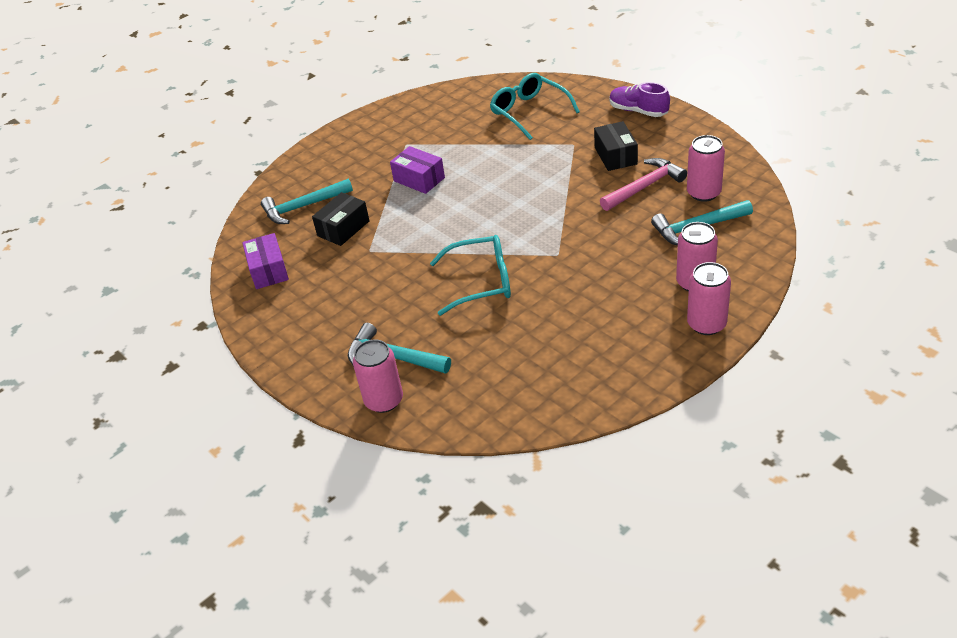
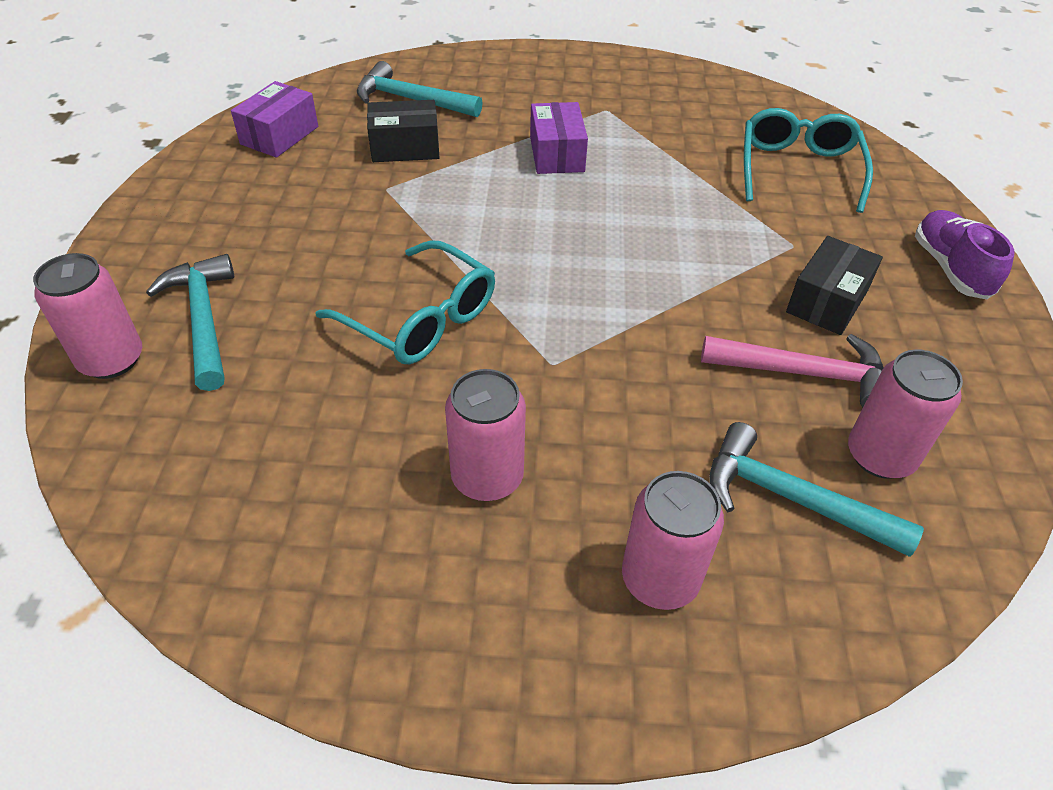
camera: 40 degrees right, 5 degrees up
pink can [687,262,731,335] -> pink can moved to [445,369,526,501]

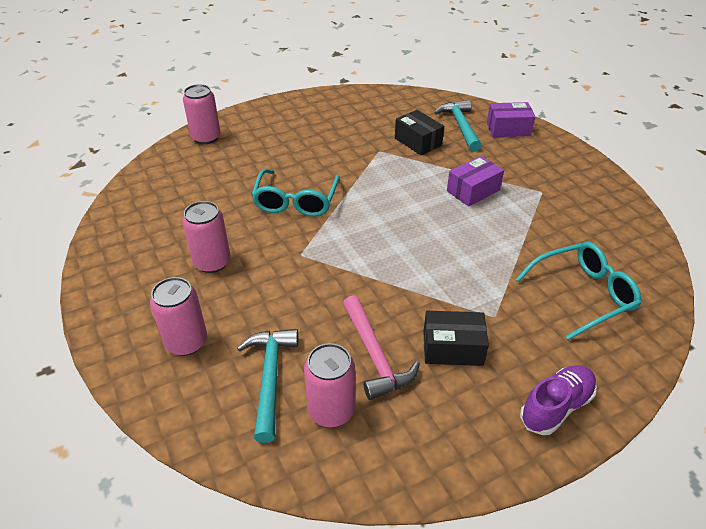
camera: 60 degrees right, 5 degrees down
turquoise hammer [146,254,234,391] -> none
purple box [231,81,318,158] -> purple box moved to [487,102,535,137]

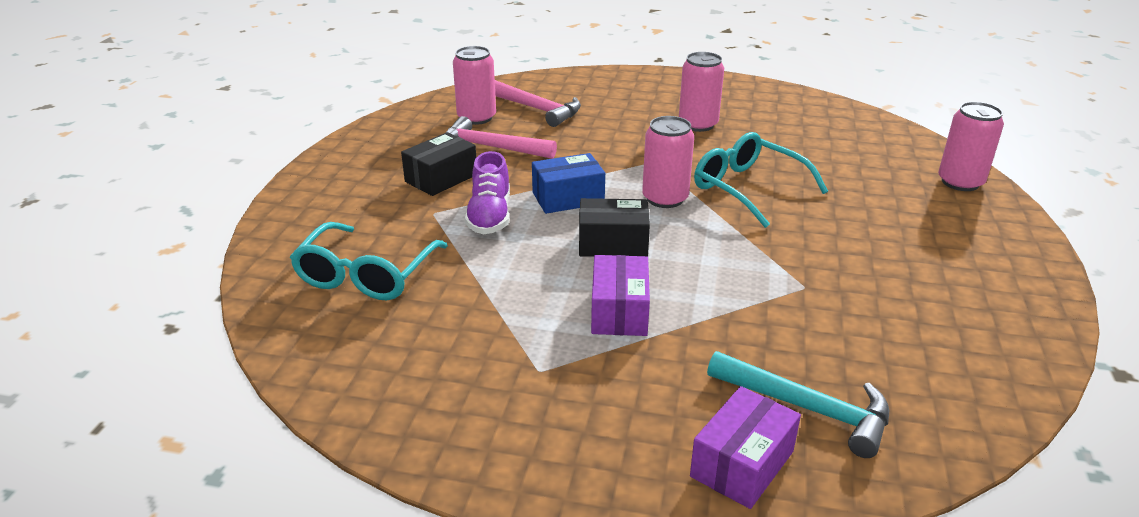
camera: 130 degrees right, 10 degrees down
pink can [150,277,207,356] -> pink can moved to [642,116,694,208]
turquoise hammer [237,329,298,443] -> pink hammer [495,80,581,127]
black box [395,110,444,155] -> black box moved to [579,198,650,257]
purple shoe [520,365,597,435] -> purple shoe moved to [465,151,510,234]
none -> blue box [532,153,605,214]

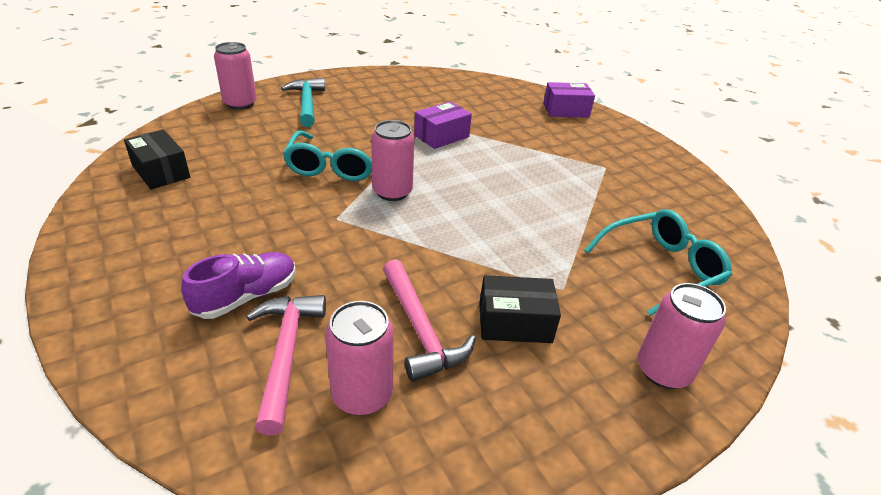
camera: 135 degrees left, 5 degrees up
purple shoe [465,151,510,234] -> purple shoe moved to [181,252,296,319]
blue box [532,153,605,214] -> none
black box [579,198,650,257] -> black box moved to [124,130,190,190]
purple box [591,255,650,336] -> purple box moved to [414,101,472,149]
pink can [679,52,724,132] -> pink can moved to [637,283,726,389]
turquoise hammer [707,351,889,458] -> turquoise hammer moved to [281,78,325,127]

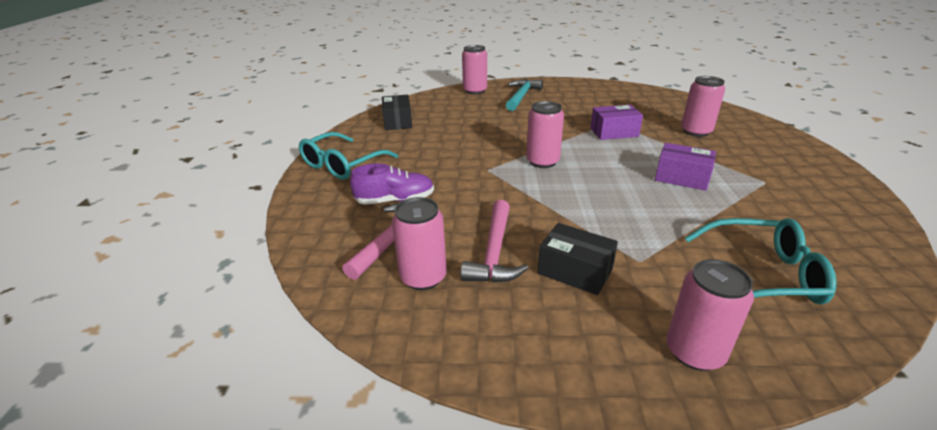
camera: 35 degrees right, 5 degrees down
turquoise glasses [283,130,372,181] -> turquoise glasses moved to [299,132,398,180]
purple box [543,82,595,118] -> purple box moved to [655,143,716,191]
none -> pink can [681,76,725,137]

